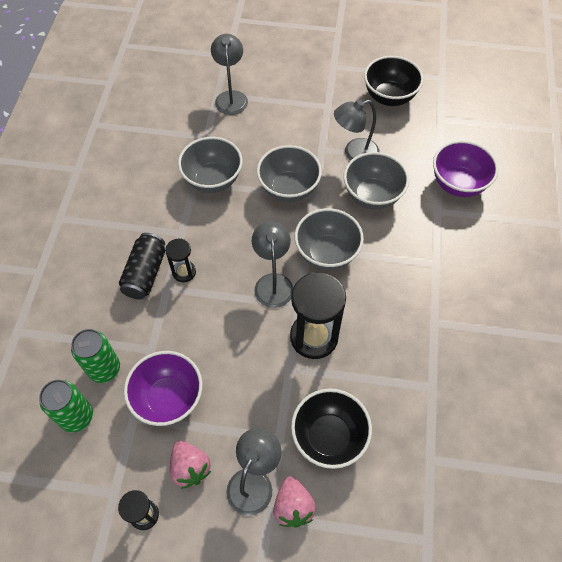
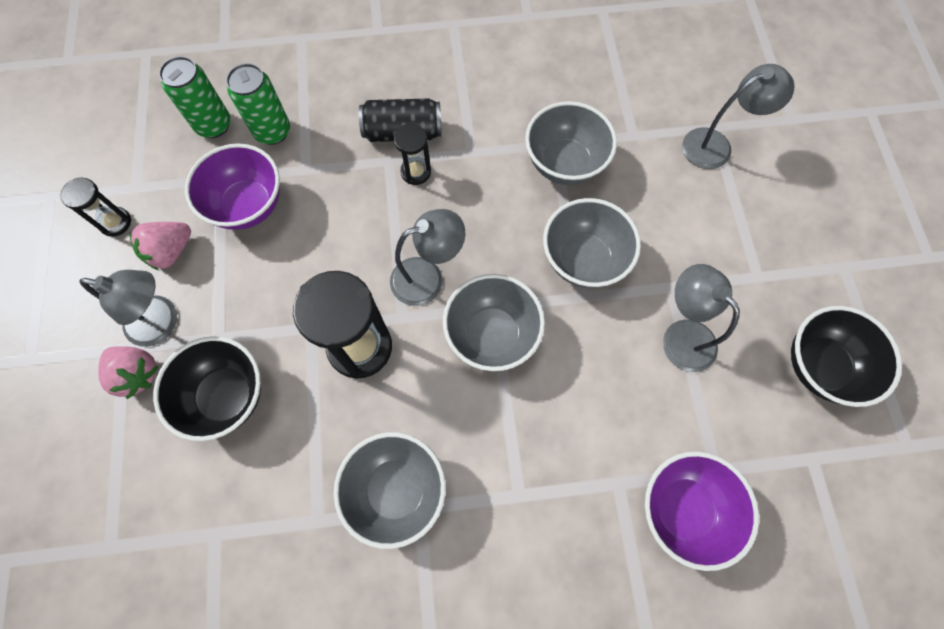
camera: 75 degrees right, 10 degrees up
pink strawberry [273,476,316,528] -> pink strawberry turned 120 degrees counterclockwise [99,346,158,399]
grey bowl [344,152,409,210] -> grey bowl moved to [334,432,446,549]

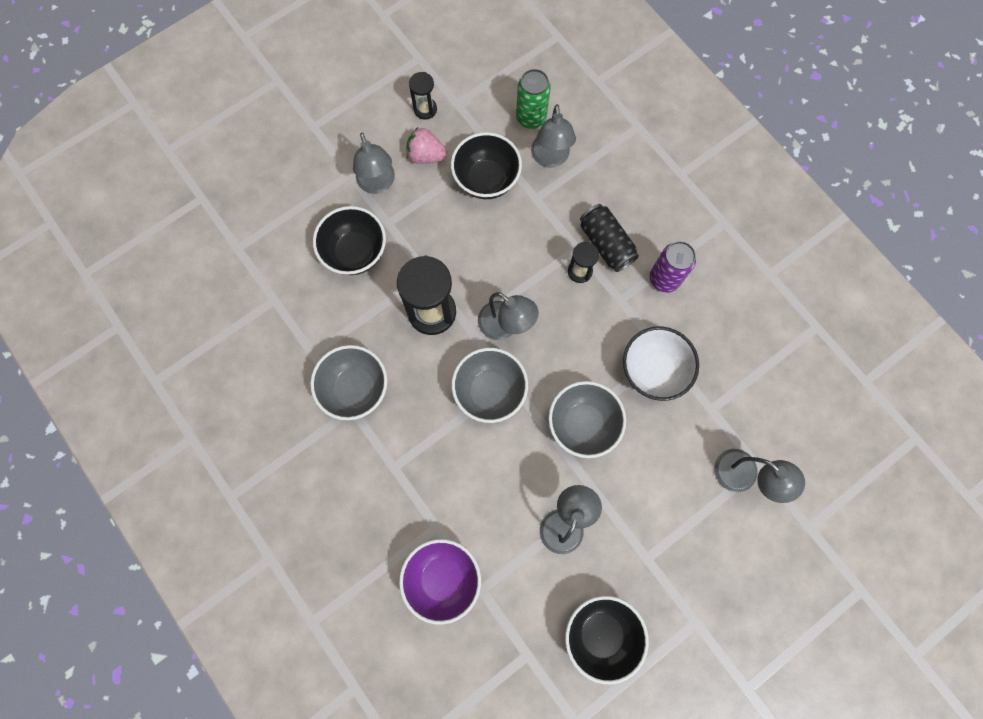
camera: 60 degrees right, 5 degrees up
pink strawberry [99,346,158,399] -> none
purple bowl [185,143,280,230] -> black bowl [451,132,522,199]
green can [226,63,290,145] -> grey lamp [531,104,576,168]
grey bowl [525,101,617,185] -> white bowl [623,326,699,401]
none -> purple can [650,241,696,293]

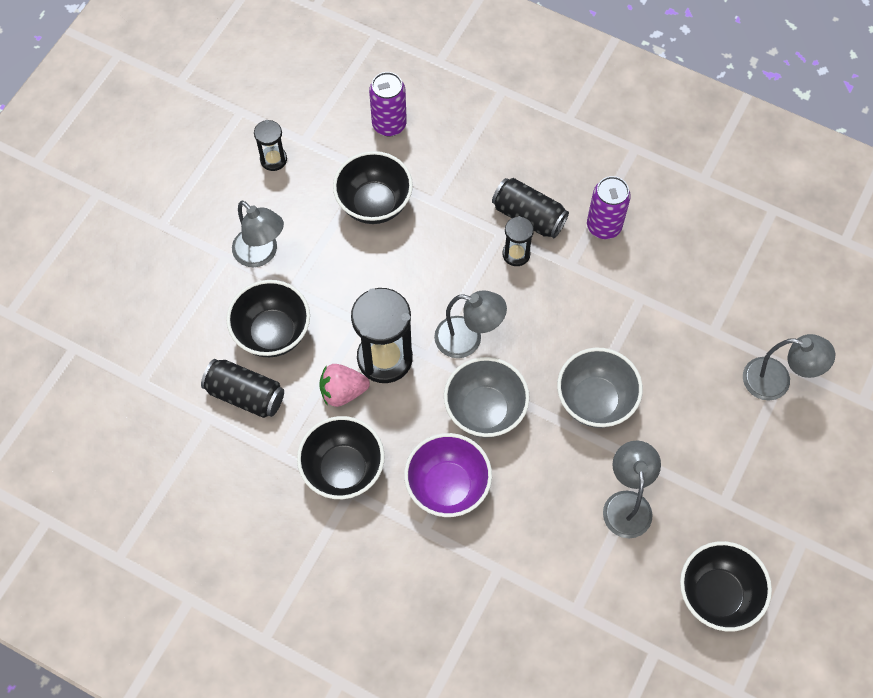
camera: 25 degrees left, 10 degrees down
grey bowl [310,345,387,420] -> black bowl [297,416,385,499]
purple bowl [399,539,481,625] -> purple bowl moved to [404,433,492,517]
pink strawberry [406,127,448,164] -> pink strawberry moved to [319,364,370,407]
green can [516,69,551,129] -> purple can [369,72,407,137]
grey lamp [531,104,576,168] -> none
white bowl [623,326,699,401] -> none
none -> black can [201,359,284,418]

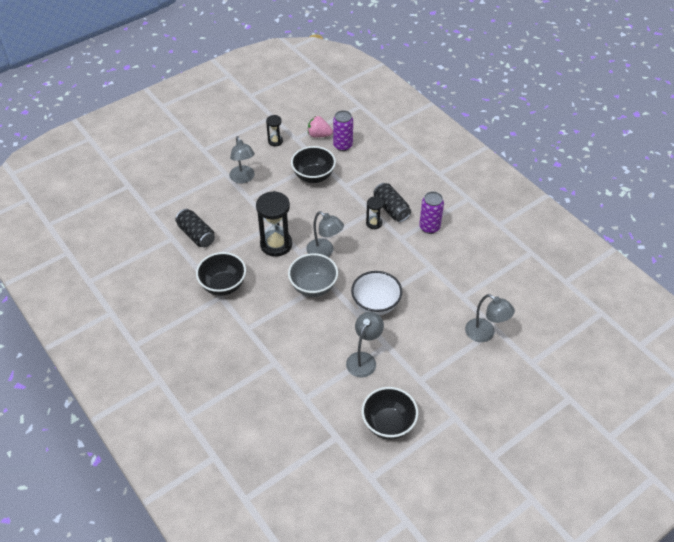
camera: 25 degrees right, 15 degrees down
black bowl [226,280,310,357] -> none
pink strawberry [319,364,370,407] -> pink strawberry moved to [308,116,333,138]
purple bowl [404,433,492,517] -> none
grey bowl [557,348,643,428] -> white bowl [351,271,402,315]

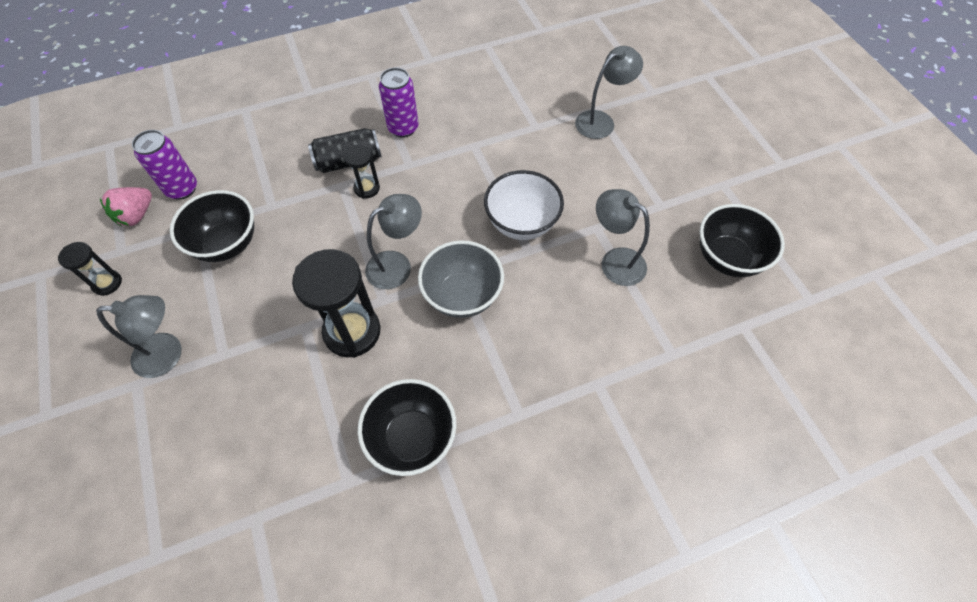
camera: 75 degrees left, 10 degrees up
black can [175,209,215,247] -> none

